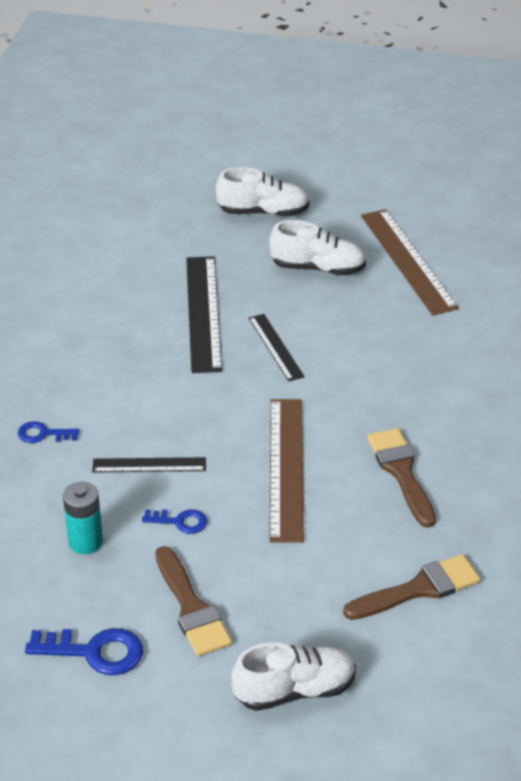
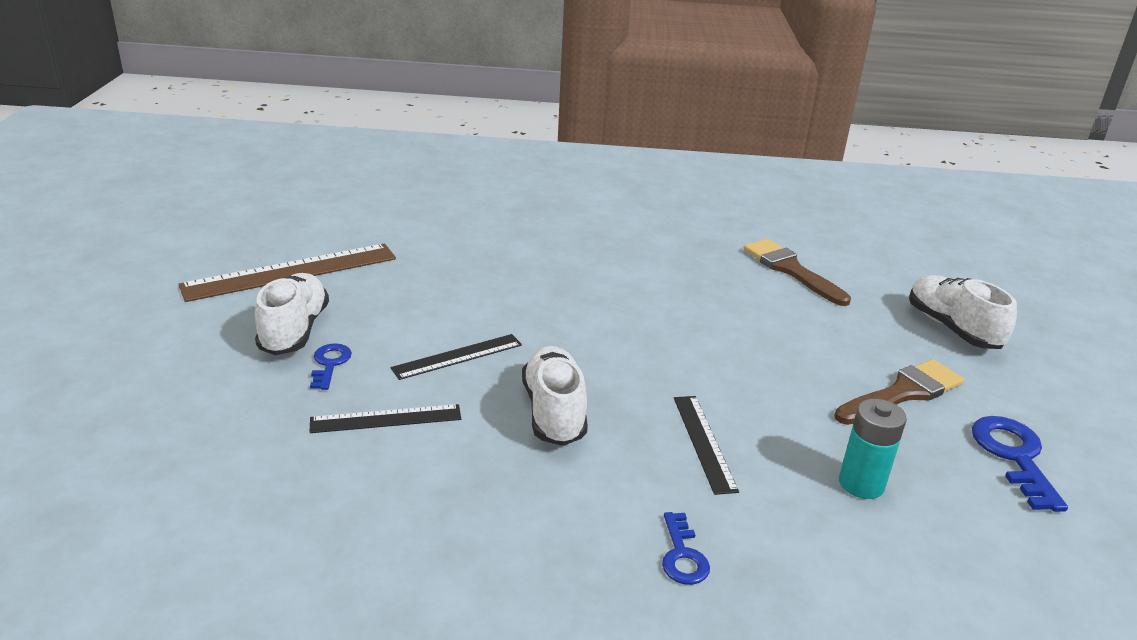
camera: 100 degrees left, 10 degrees down
blue key [142,509,207,534] -> blue key moved to [310,343,352,390]
black ruler [186,256,222,373] -> black ruler [310,404,461,433], size x0.57
white shoe [216,167,309,217] -> white shoe moved to [522,346,588,446]
brown ruler [269,399,304,543] -> none
brown brush [367,428,436,528] -> none

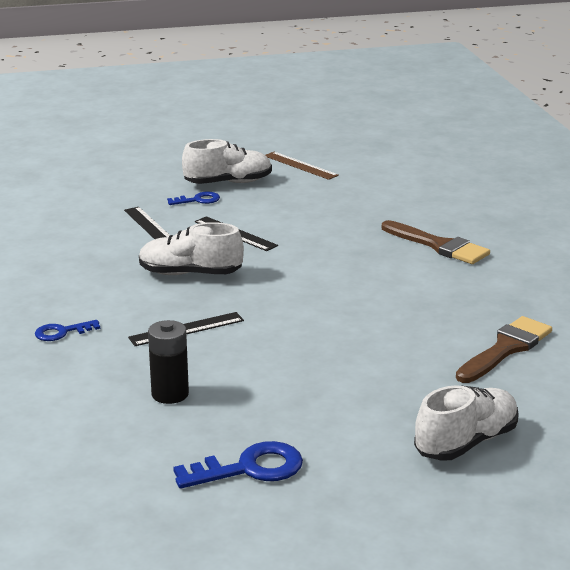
camera: 75 degrees right, 5 degrees down
brown ruler [178,243,396,302] -> brown ruler [266,152,339,180], size x0.57
white shoe [522,346,588,446] -> white shoe turned 150 degrees counterclockwise [139,222,244,275]
brown brush [834,359,964,425] -> brown brush moved to [382,220,490,264]
turquoise battery [839,399,907,499] -> black battery [148,320,189,404]

